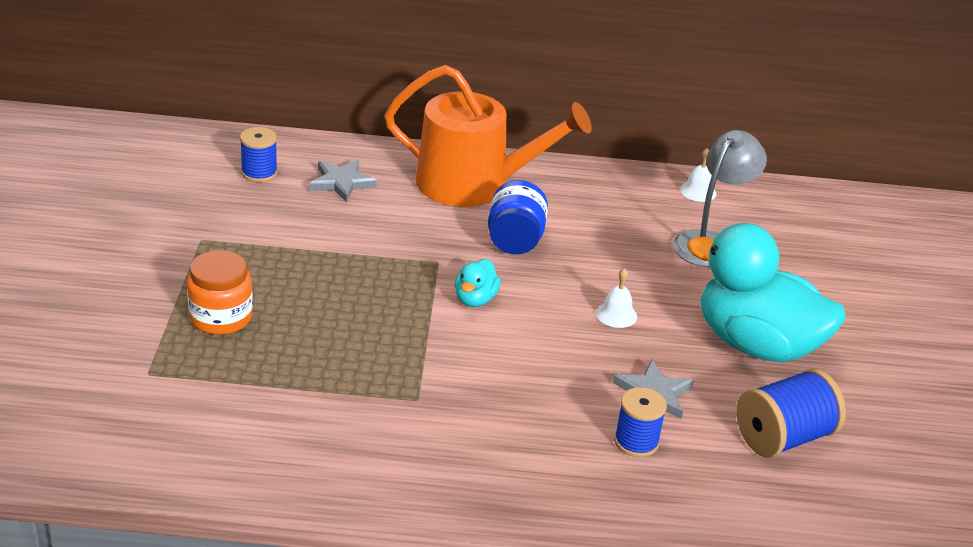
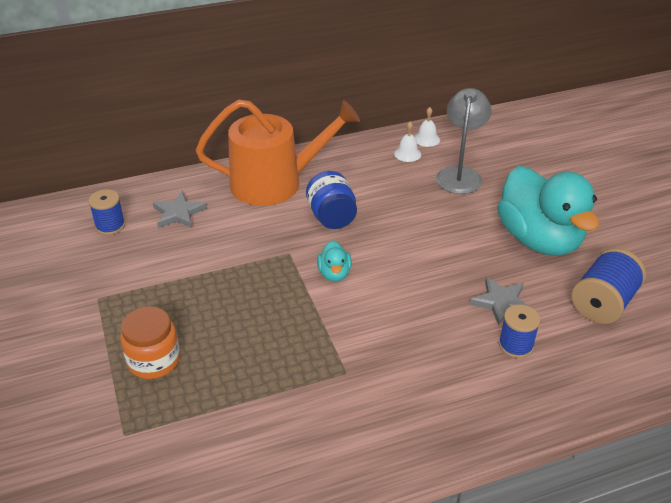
camera: 20 degrees left, 5 degrees up
white bell [596,268,637,328] -> white bell moved to [394,122,421,162]
turquoise duck [687,223,846,362] -> turquoise duck turned 120 degrees counterclockwise [497,166,599,256]

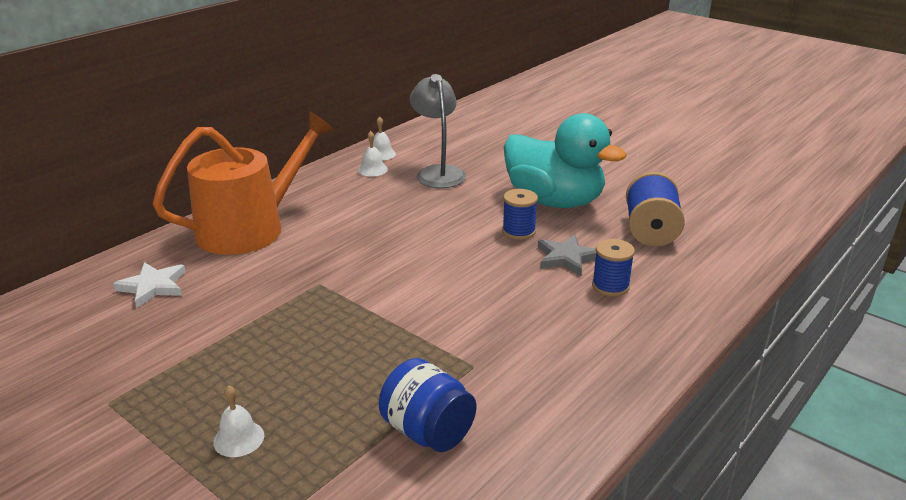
camera: 30 degrees left, 10 degrees down
blue spool [88,189,125,235] -> blue spool moved to [502,189,538,240]
orange jar [120,306,180,379] -> white bell [213,385,264,457]
grey star [153,191,207,228] -> white star [113,262,186,308]
blue jar [306,171,357,229] -> blue jar moved to [379,358,477,452]
turquoise duck [317,240,352,282] -> none

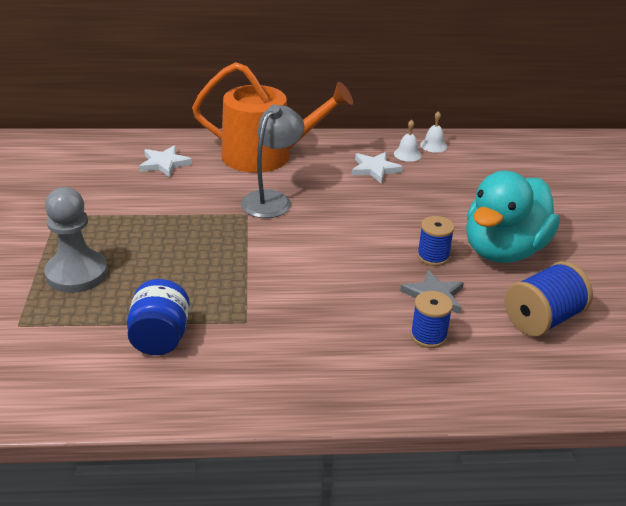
camera: 45 degrees right, 5 degrees up
white bell [213,385,264,457] -> grey pawn [44,187,108,293]
grey lamp [410,74,466,188] -> grey lamp moved to [241,104,305,218]
turquoise duck [504,113,627,208] -> turquoise duck turned 45 degrees clockwise [466,171,560,263]
none -> white star [352,152,403,183]

